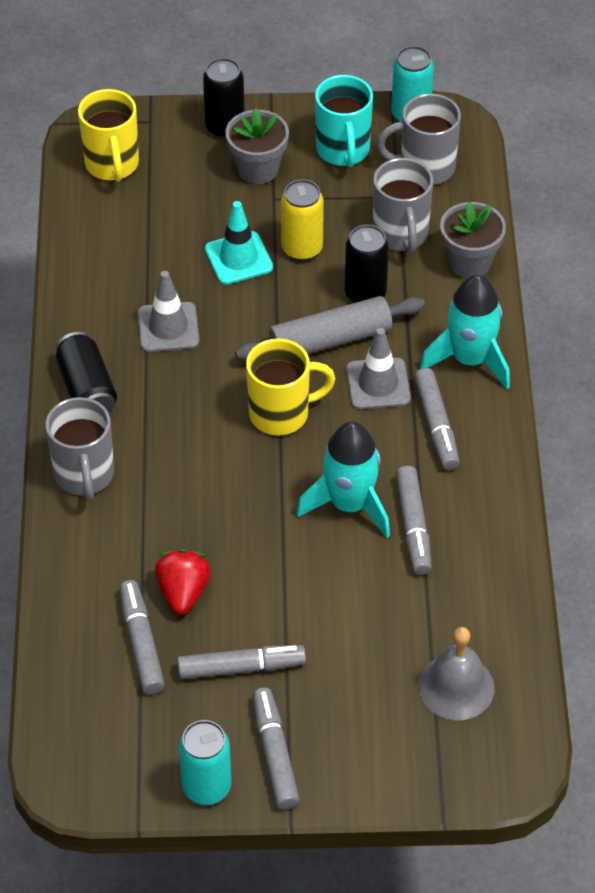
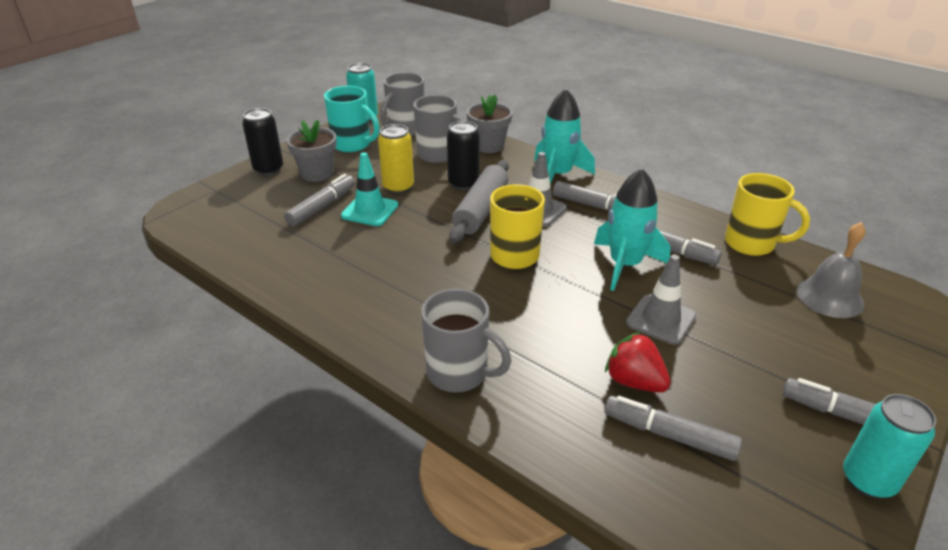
camera: 50 degrees left, 15 degrees down
black can [56,332,117,413] -> none
yellow mug [78,89,139,182] -> yellow mug moved to [725,173,810,256]
grey traffic cone [138,271,199,352] -> grey traffic cone moved to [626,255,696,345]
grey marker [177,645,306,679] -> grey marker moved to [284,174,355,226]

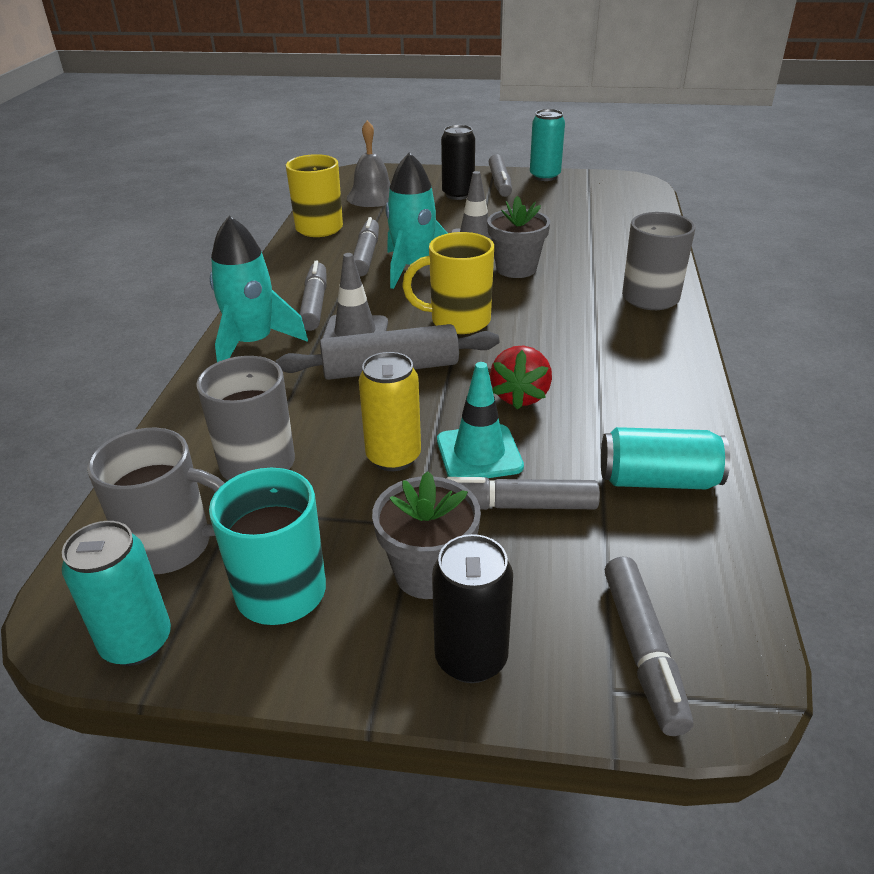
camera: 120 degrees left, 0 degrees up
black can [447,121,480,190] -> black can moved to [441,125,475,200]
grey flower pot [467,94,512,153] -> grey flower pot moved to [487,196,550,278]
grey marker [604,396,742,461] -> grey marker moved to [605,557,693,736]
red strawberry [605,332,671,393] -> red strawberry moved to [490,346,552,410]
none -> turquoise can [601,427,730,489]

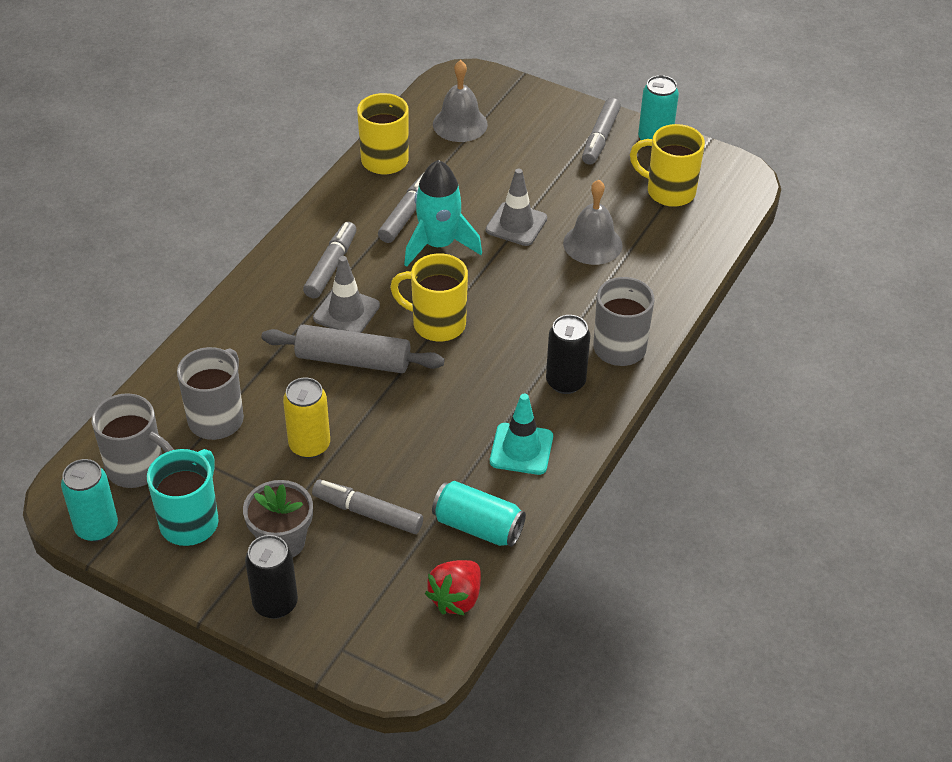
camera: 20 degrees right, 10 degrees up
turquoise rocket [210,215,308,362] -> none
turquoise traffic cone [437,362,524,478] -> turquoise traffic cone moved to [490,394,553,475]
black can [441,125,475,200] -> black can moved to [546,315,591,394]
grey flower pot [487,196,550,278] -> none
red strawberry [490,346,552,410] -> red strawberry moved to [425,560,481,616]
grey marker [605,557,693,736] -> none
none -> grey bell [563,180,623,265]
none -> yellow mug [630,124,705,207]

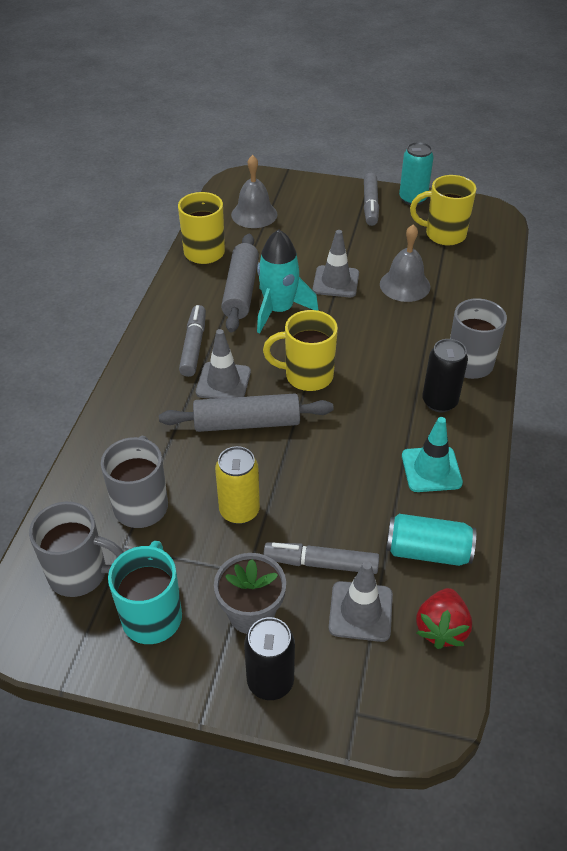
camera: 15 degrees left, 0 degrees up
turquoise can [61,459,118,542] -> none
grey marker [378,173,424,243] -> grey rolling pin [221,234,259,333]
none -> grey traffic cone [329,561,393,642]

